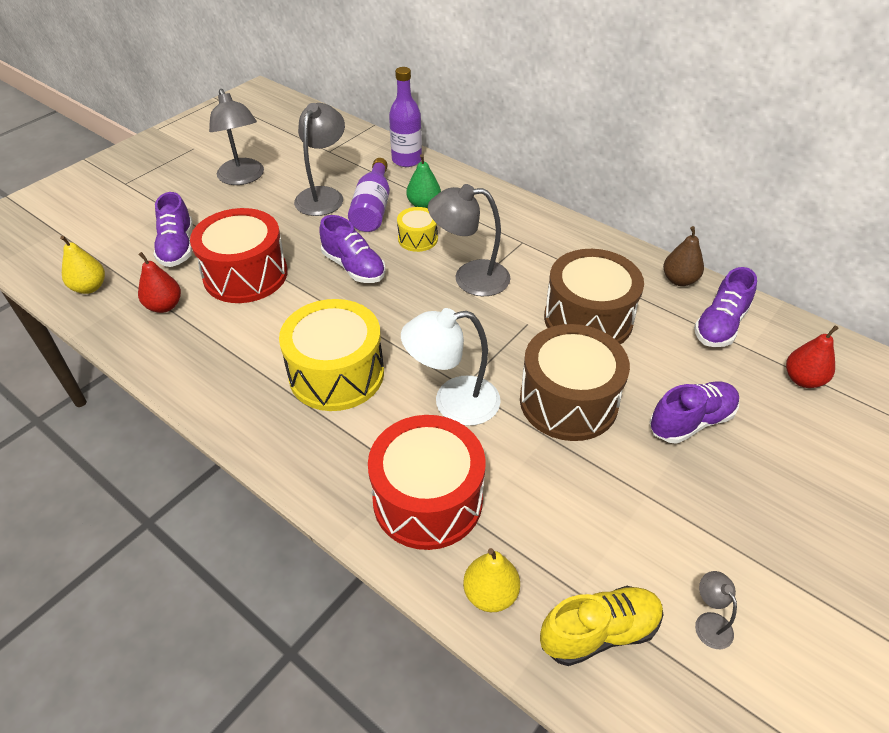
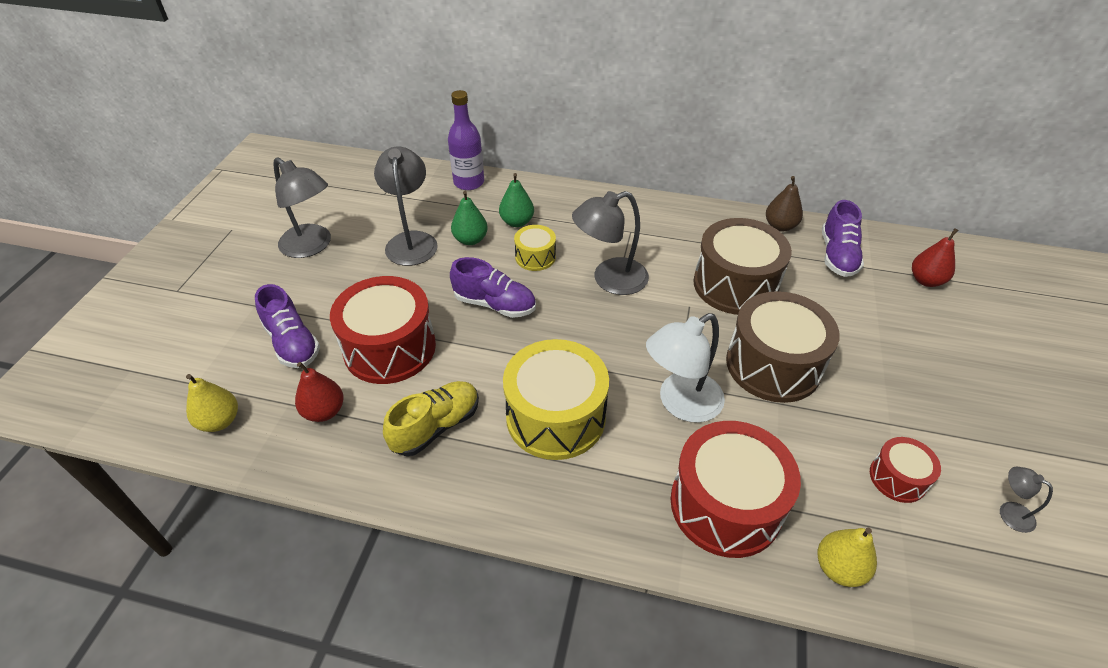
camera: 25 degrees left, 0 degrees up
purple bottle [348,158,390,232] -> green pear [451,191,488,245]
yellow shoe [540,586,663,666] -> yellow shoe moved to [383,381,479,456]
purple shoe [649,381,739,444] -> none
none -> red drum [870,437,941,503]

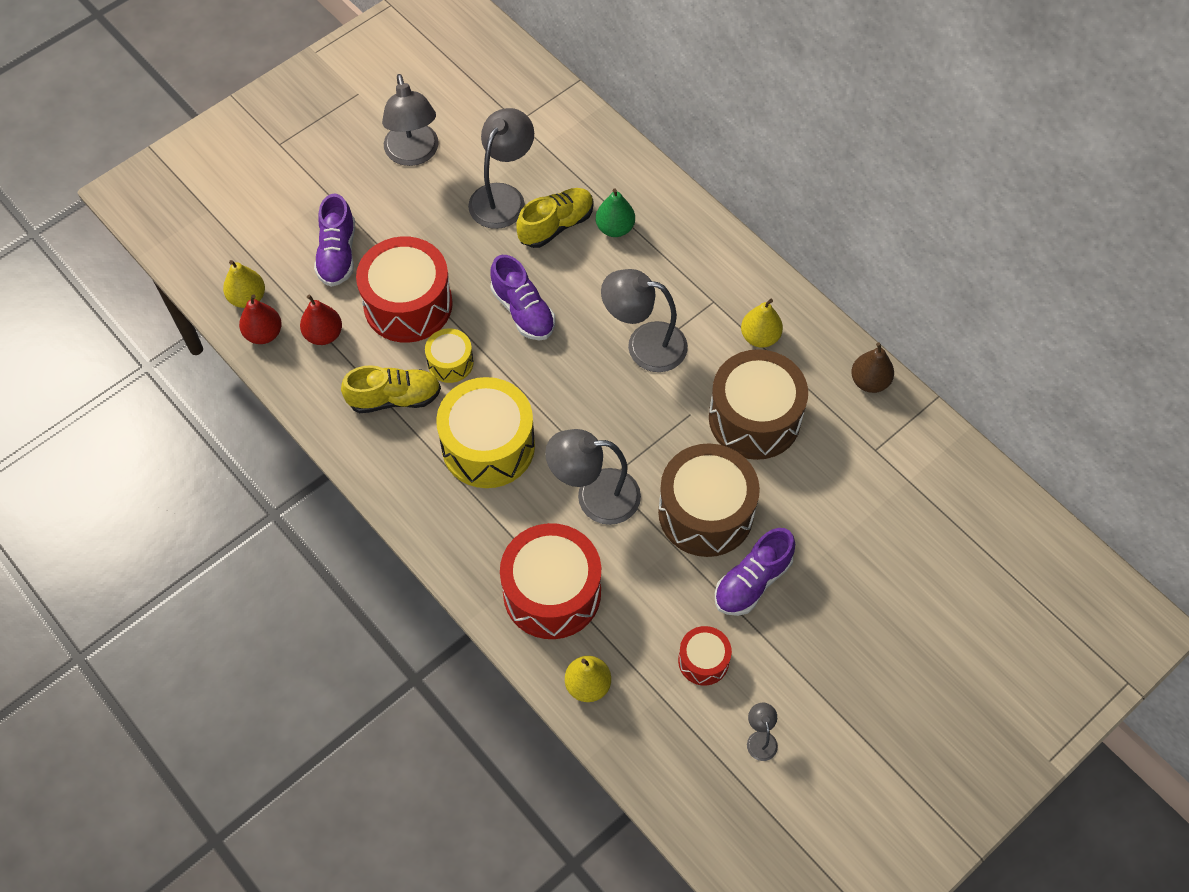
camera: 35 degrees right, 15 degrees up
purple bottle [448,90,484,190] -> none
green pear [451,191,488,245] -> yellow shoe [517,188,594,248]
yellow drum [514,225,556,271] -> yellow drum moved to [425,328,474,383]
white lamp [646,313,725,423] -> grey lamp [545,429,641,525]
purple shoe [822,200,864,277] -> purple shoe moved to [715,528,795,616]
red pear [912,228,958,287] -> red pear moved to [239,294,282,344]
none -> yellow pear [741,299,783,348]

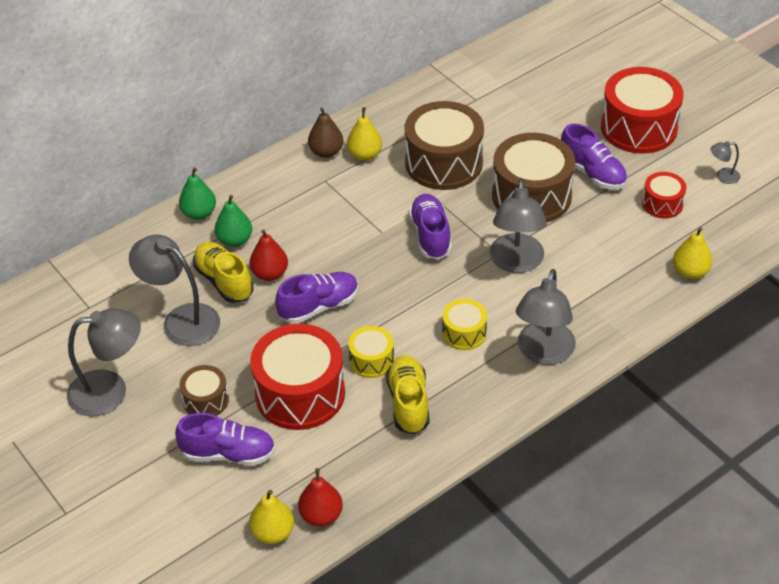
camera: 85 degrees left, 15 degrees down
red pear [300,294,342,345] -> red pear moved to [250,229,288,281]
yellow drum [436,377,535,488] -> yellow drum [442,299,487,350], size x0.51
red drum [500,523,601,639] -> red drum moved to [601,67,684,154]
grey lamp [601,269,688,372] -> grey lamp moved to [516,269,576,365]
brown pear [851,342,894,393] -> brown pear moved to [308,107,343,158]
none -> green pear [179,167,216,220]
none -> brown drum [179,365,229,416]
none -> purple shoe [409,194,451,259]

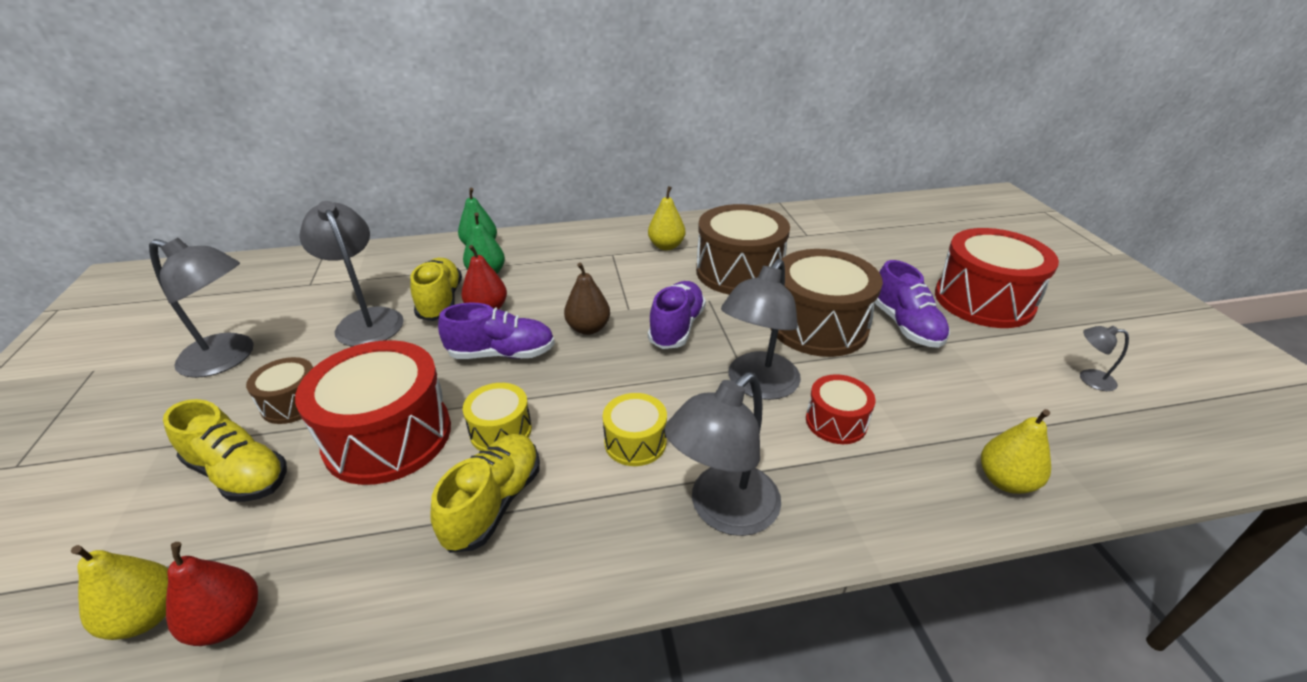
camera: 25 degrees right, 10 degrees down
purple shoe [175,413,275,466] -> yellow shoe [163,399,287,502]
brown pear [308,107,343,158] -> brown pear moved to [564,262,610,335]
red drum [642,172,687,218] -> red drum moved to [806,374,875,444]

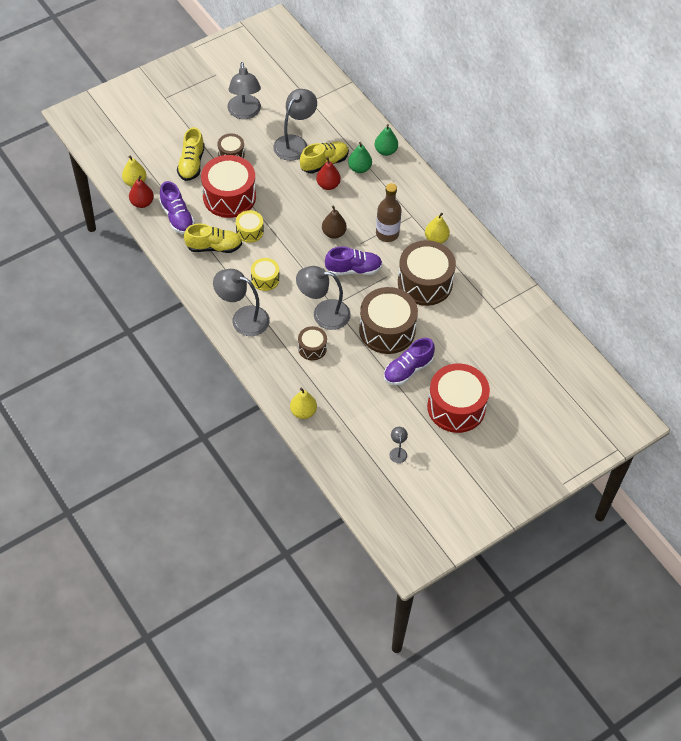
camera: 65 degrees right, 20 degrees up
purple shoe [438,303,555,359] -> purple shoe moved to [159,181,195,234]
red drum [806,374,875,444] -> brown drum [298,326,327,360]
none -> brown bottle [376,183,402,242]

